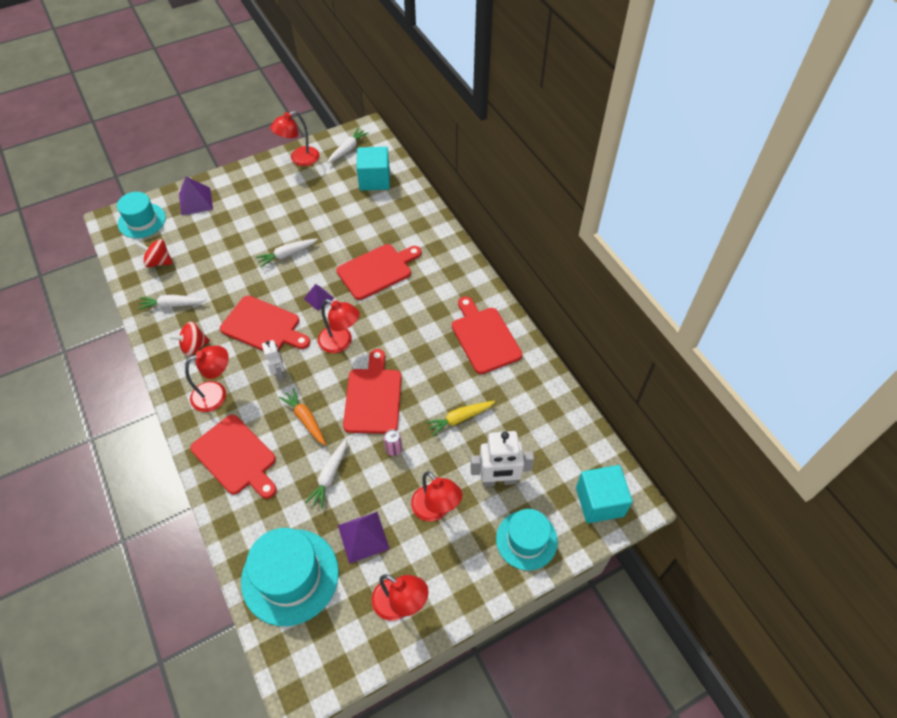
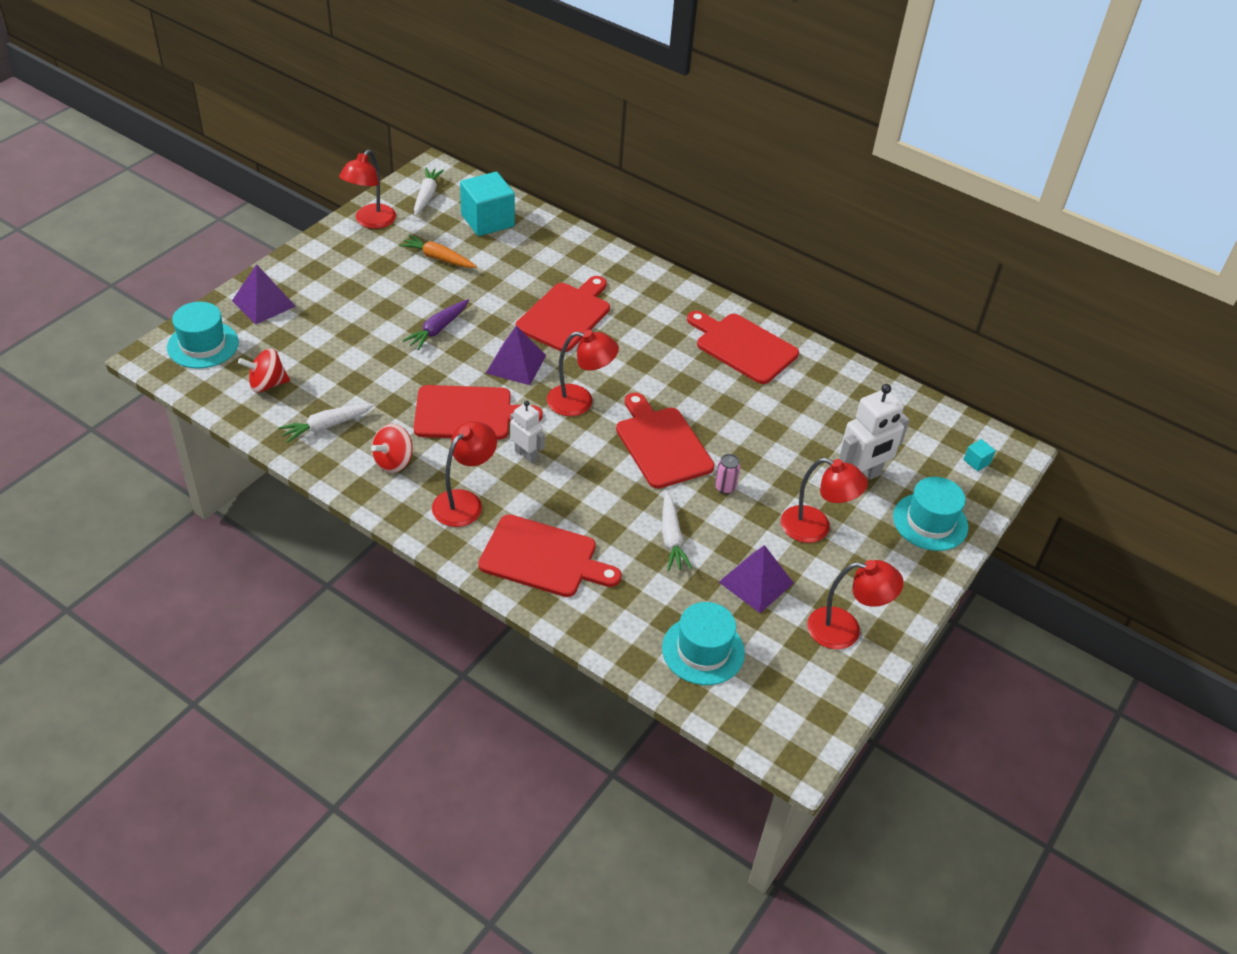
camera: 30 degrees left, 10 degrees down
turquoise hat [241,528,339,626] -> turquoise hat [662,602,745,685], size x0.65
white carrot [255,239,318,268] -> purple carrot [402,299,469,350]
orange carrot [279,388,326,445] -> orange carrot moved to [399,235,477,268]
purple pyramid [304,284,335,311] -> purple pyramid [486,325,546,385], size x1.57
yellow carrot [425,401,495,437] -> none
turquoise cube [576,465,633,523] -> turquoise cube [964,439,996,471], size x0.41

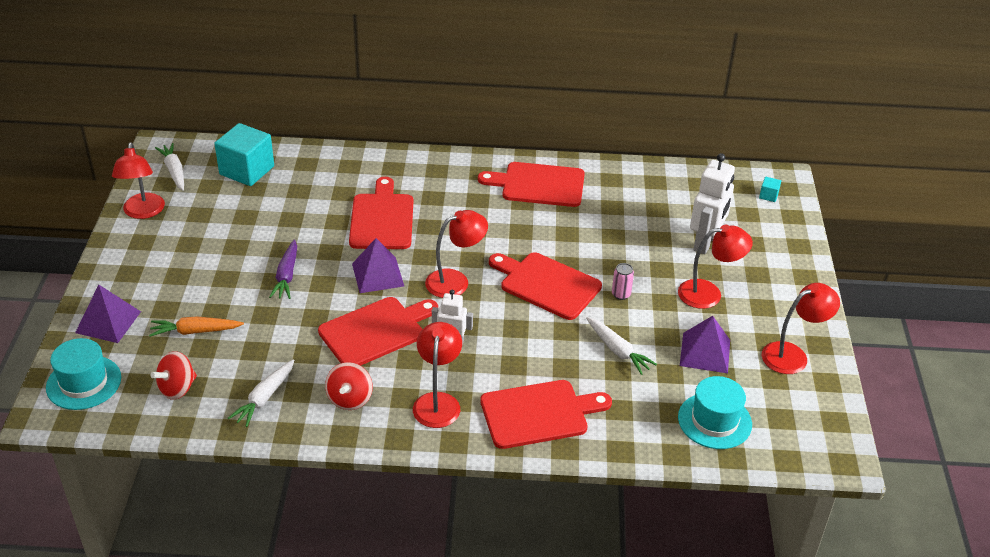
camera: 30 degrees left, 5 degrees down
orange carrot [399,235,477,268] -> orange carrot moved to [149,317,244,337]
turquoise hat [893,477,968,551] -> none

